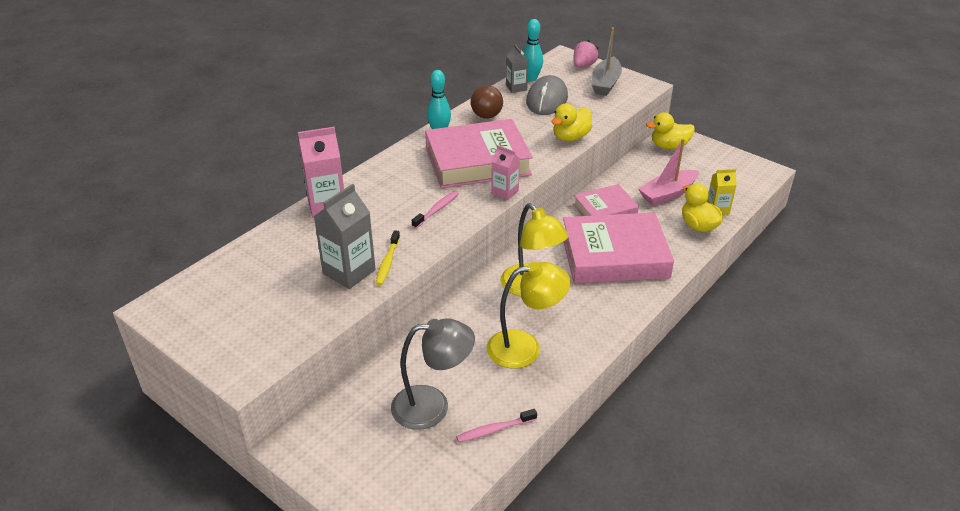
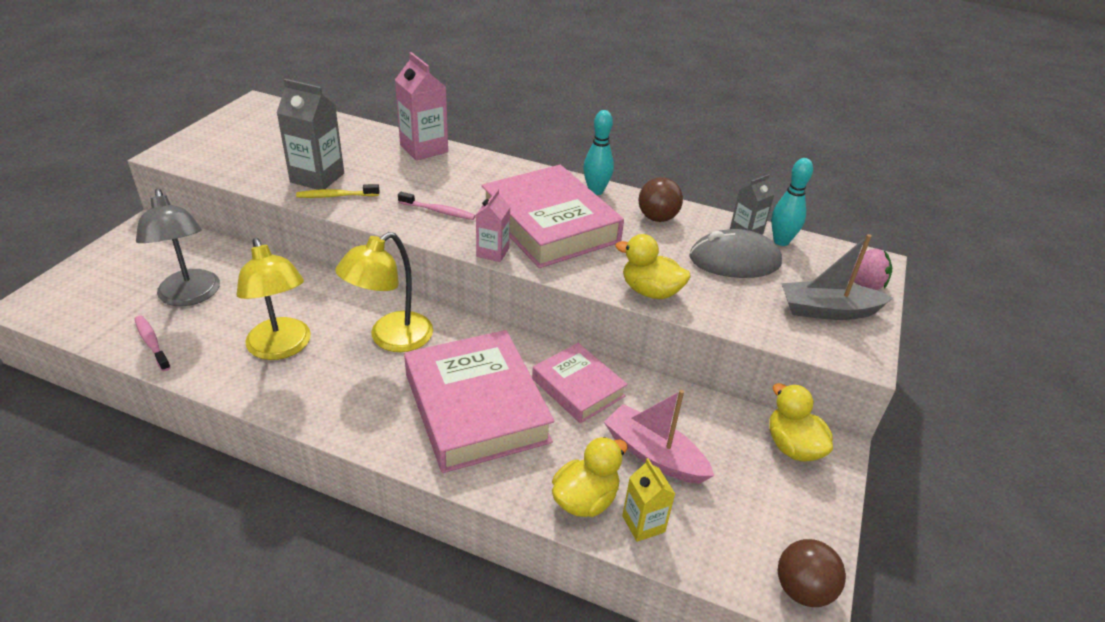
camera: 70 degrees right, 0 degrees up
none -> brown ball [778,539,846,607]

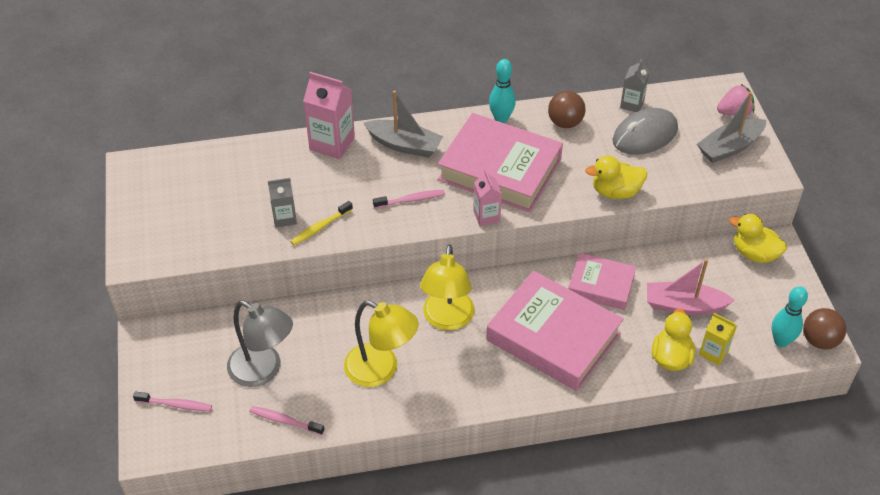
camera: 30 degrees left, 10 degrees up
grey carton [277,79,344,190] -> grey carton [268,178,297,228], size x0.60
turquoise bowling pin [771,158,813,246] -> turquoise bowling pin moved to [772,286,808,347]
none -> pink toothbrush [133,392,212,411]
none -> grey boat [364,90,443,158]

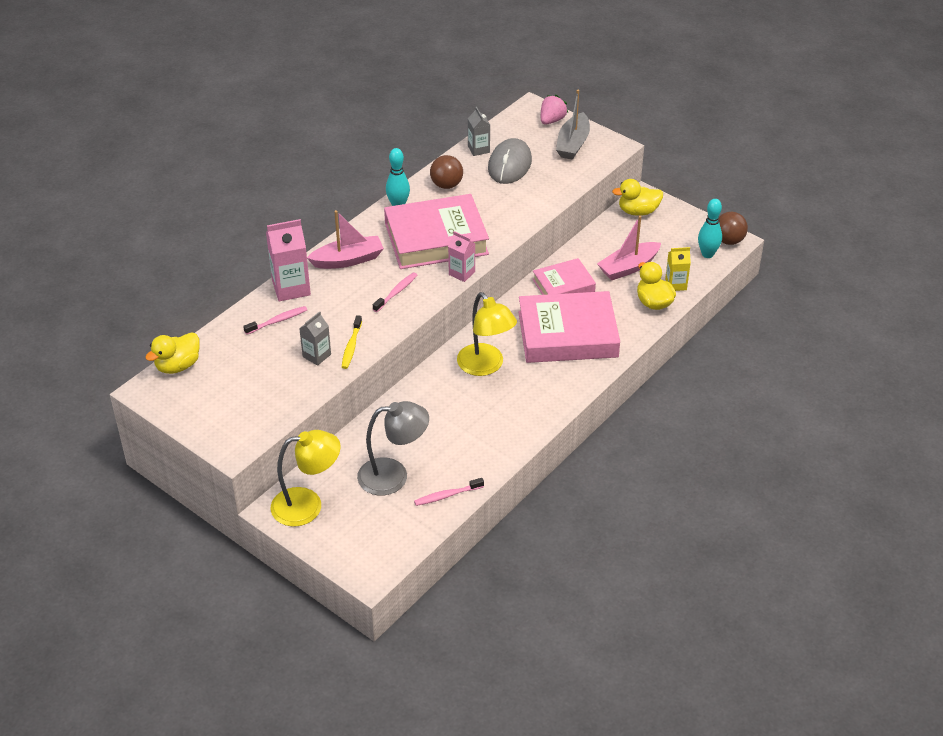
camera: 40 degrees left, 5 degrees down
pink toothbrush [133,392,212,411] -> pink toothbrush moved to [243,306,307,335]
yellow lamp [344,301,418,387] -> yellow lamp moved to [271,430,341,527]
grey boat [364,90,443,158] -> pink boat [307,210,384,269]
yellow duck [585,156,647,199] -> yellow duck moved to [145,332,200,374]

